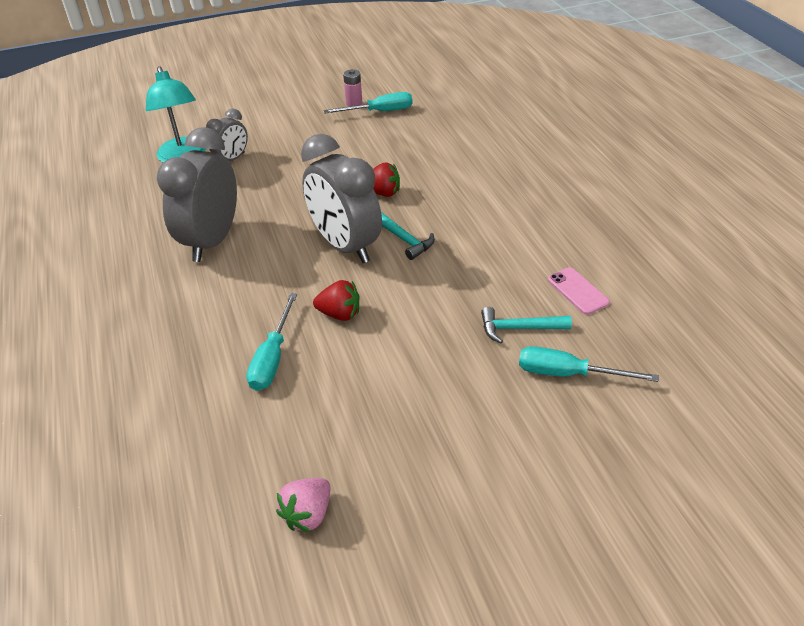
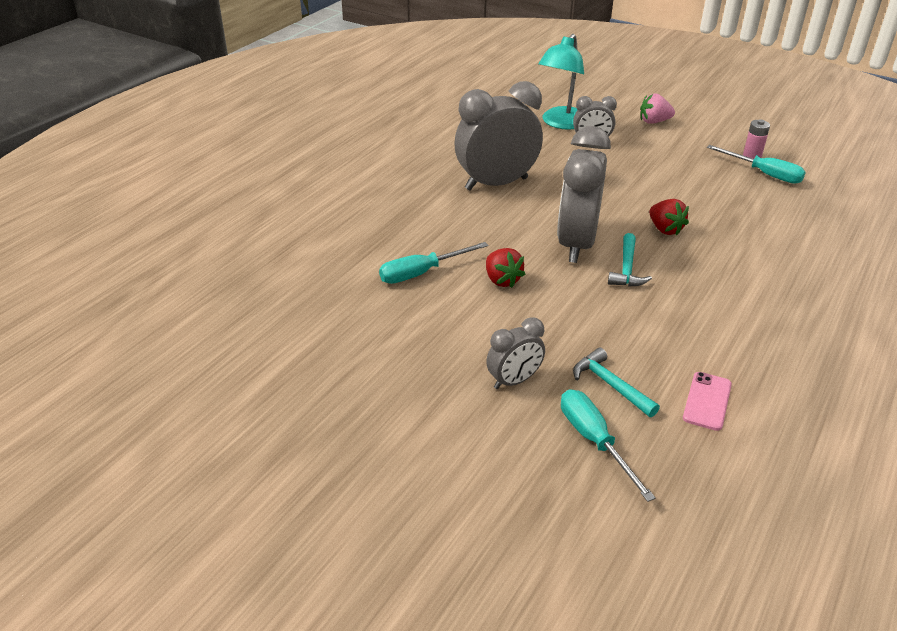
camera: 50 degrees right, 5 degrees down
pink strawberry [276,478,330,533] -> pink strawberry moved to [640,93,675,124]
none -> grey clock [486,318,545,389]

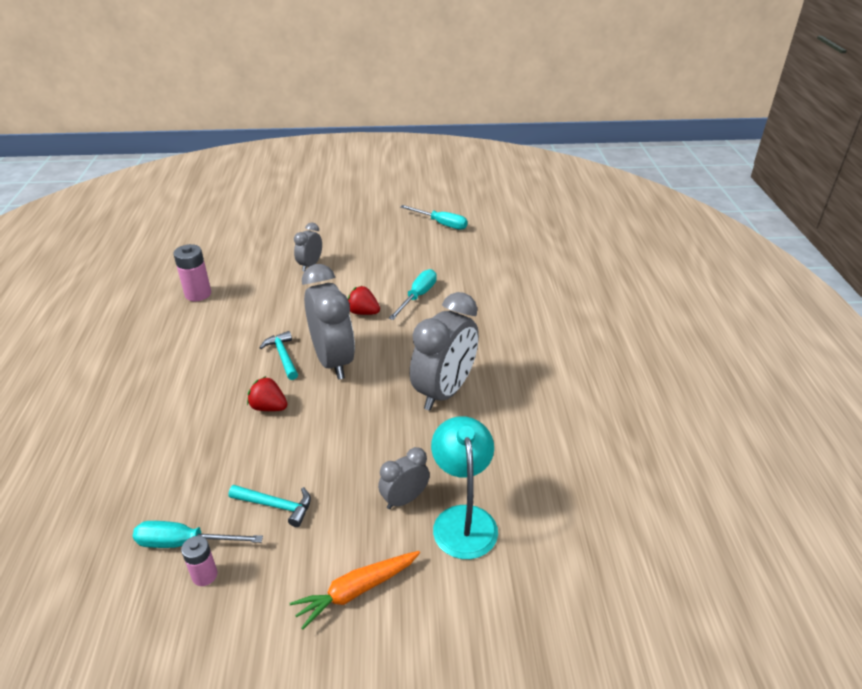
camera: 145 degrees right, 0 degrees up
turquoise screwdriver [561,389,656,502] -> turquoise screwdriver moved to [400,205,468,230]
turquoise hammer [573,348,660,417] -> turquoise hammer moved to [228,485,311,527]
pink strawberry [640,93,675,124] -> orange carrot [289,551,420,629]
pink phone [683,372,732,431] -> pink battery [173,244,211,301]

